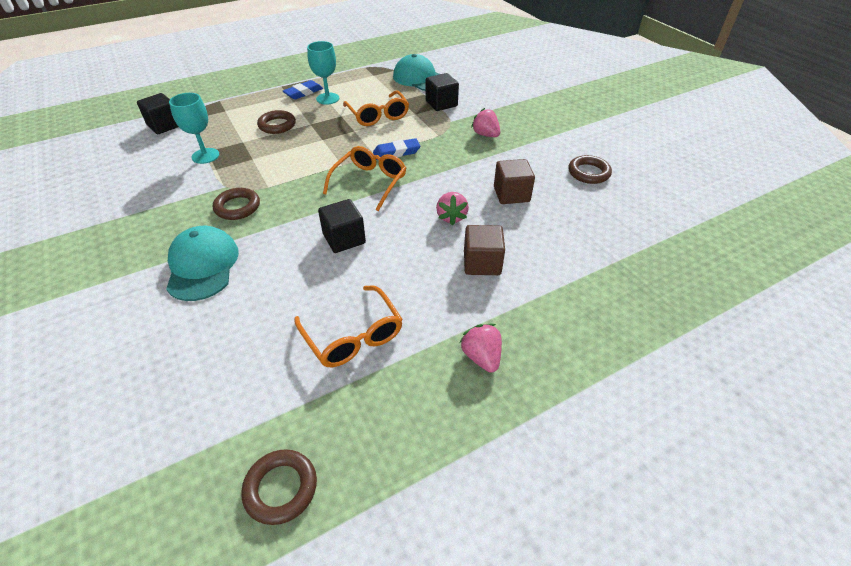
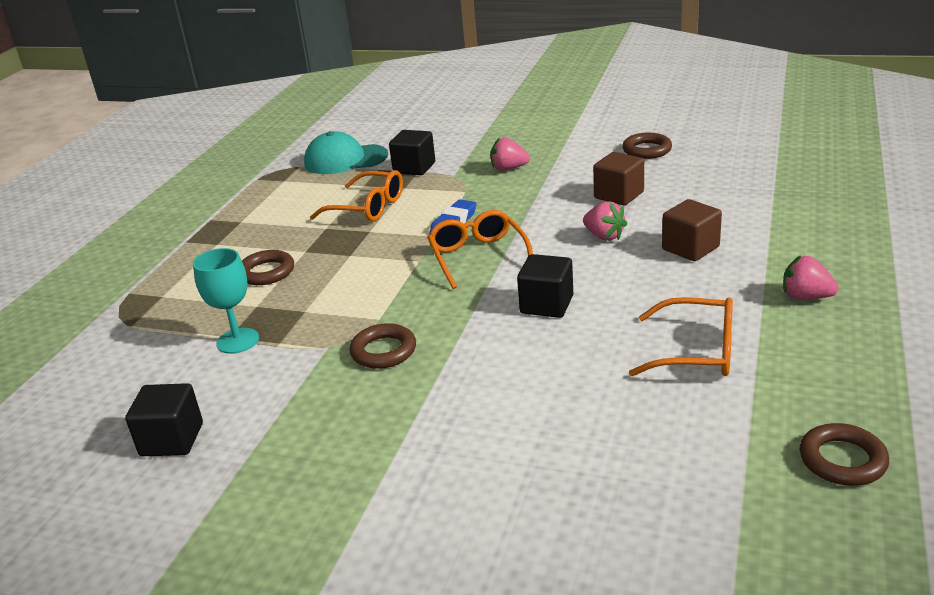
camera: 40 degrees left, 15 degrees down
black cube [137,93,178,134] -> black cube moved to [125,383,203,456]
turquoise cap [166,226,239,301] -> none
blue eraser [283,80,323,100] -> none
turquoise goblet [307,41,339,105] -> none

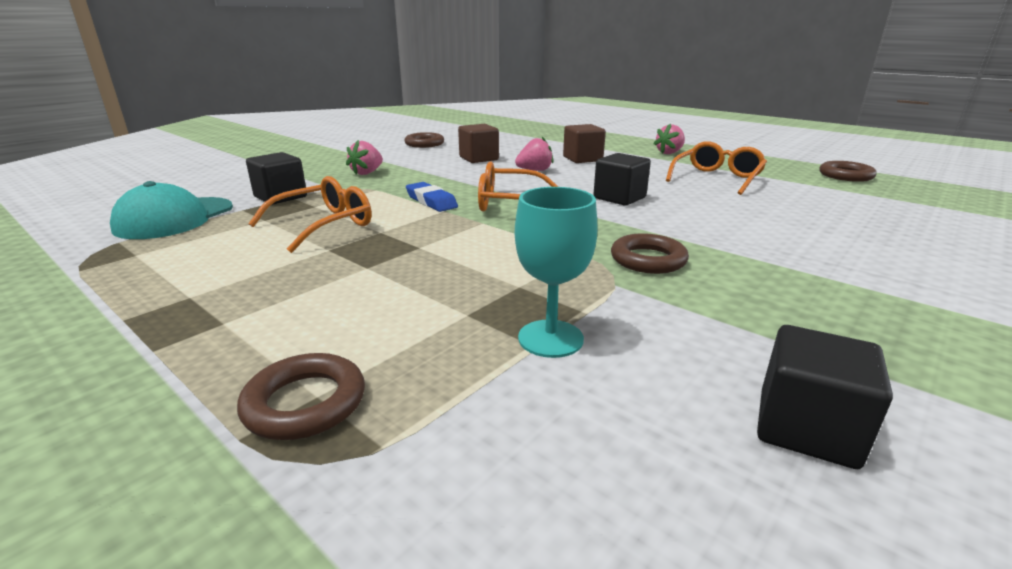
camera: 70 degrees left, 5 degrees down
brown ring [242,250,294,285] -> brown ring moved to [237,353,365,440]

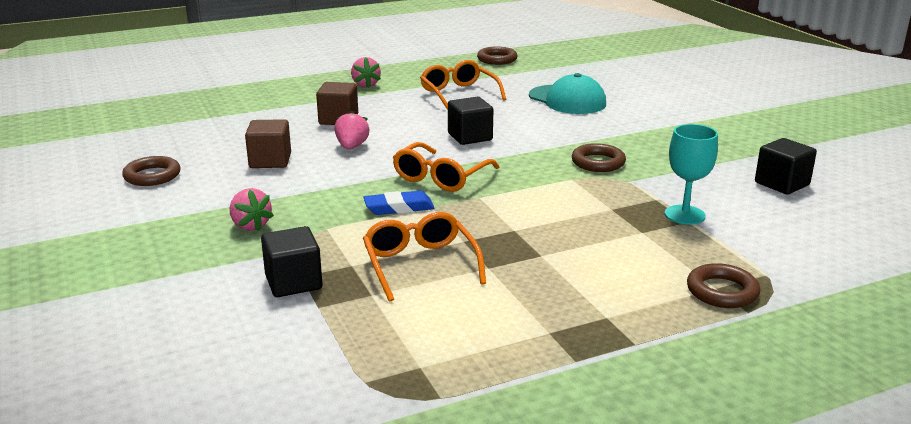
camera: 65 degrees left, 0 degrees up
turquoise cap [110,181,233,239] -> turquoise cap moved to [529,73,606,114]

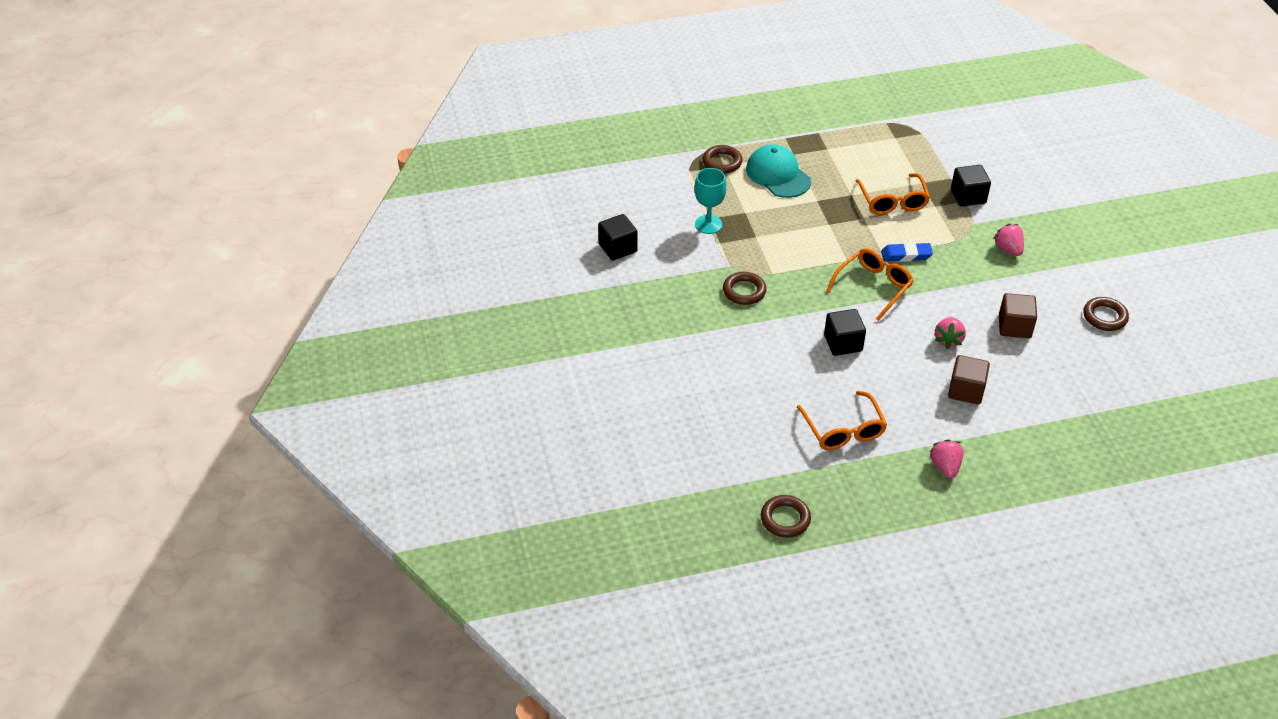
camera: 170 degrees left, 20 degrees up
turquoise cap [529,73,606,114] -> turquoise cap moved to [746,144,811,198]

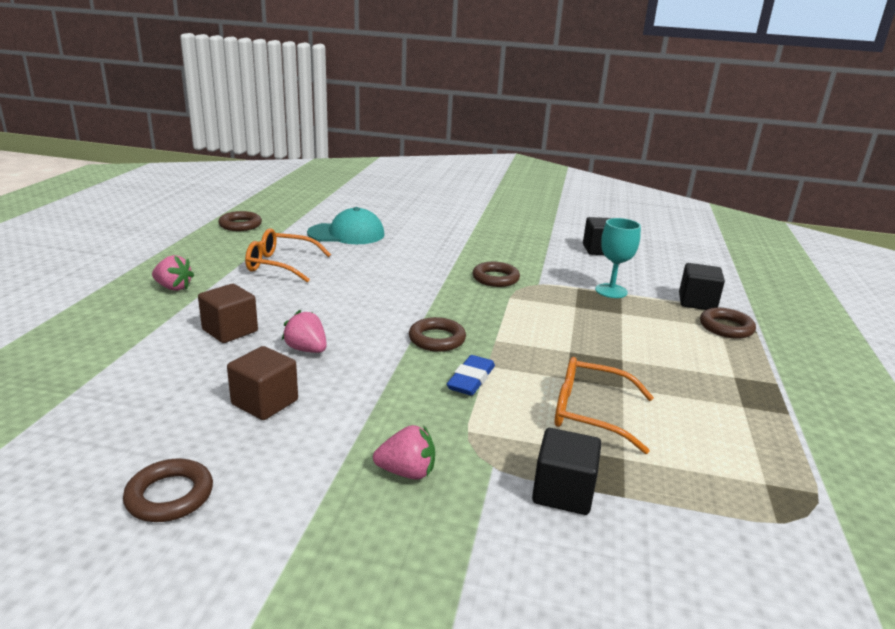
camera: 115 degrees right, 20 degrees down
turquoise cap [746,144,811,198] -> turquoise cap moved to [307,207,385,244]
black cube [824,309,866,356] -> black cube moved to [679,263,725,310]
orange glasses [826,248,913,321] -> brown ring [409,317,466,352]

